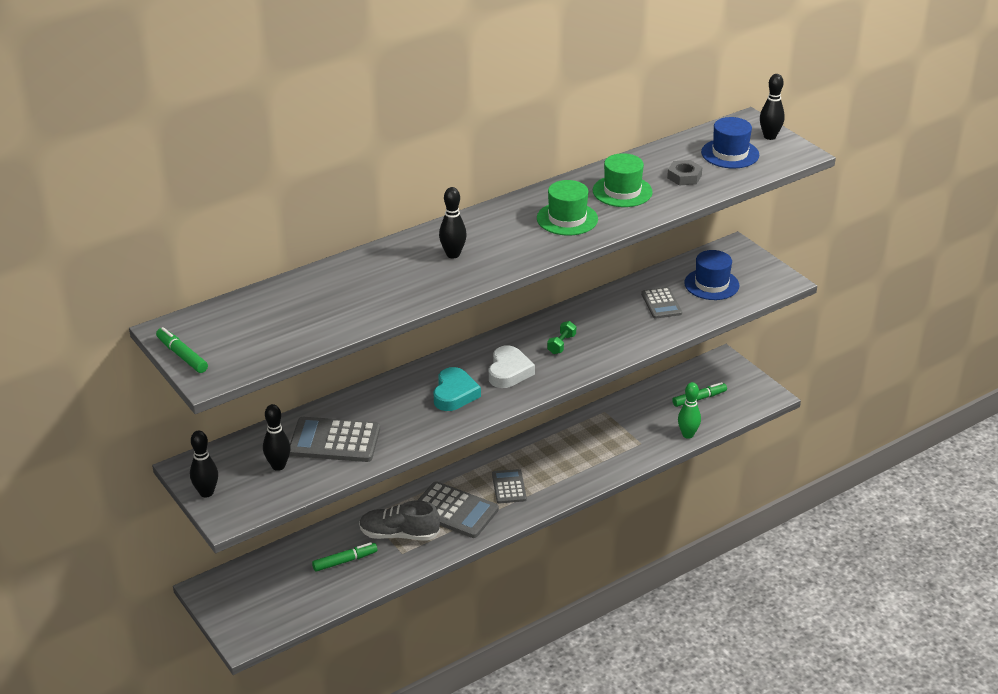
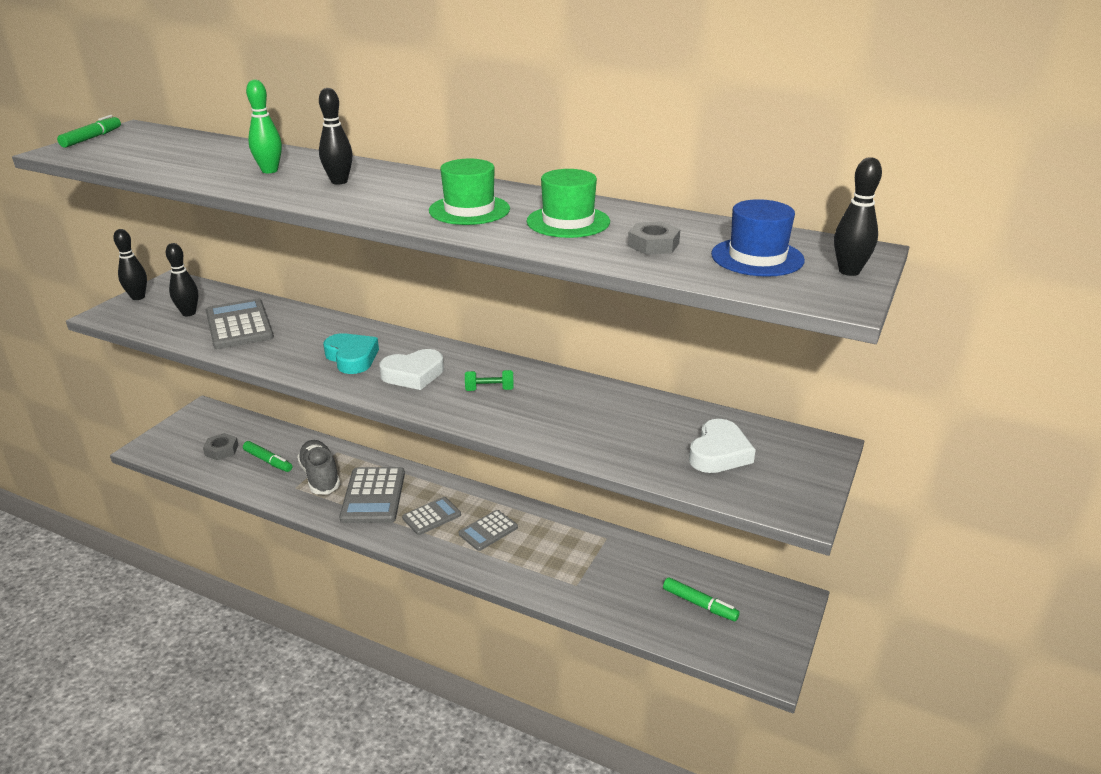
camera: 60 degrees right, 5 degrees down
turquoise heart [433,367,481,411] -> turquoise heart turned 105 degrees counterclockwise [323,333,379,374]
grey calculator [641,287,682,319] -> grey calculator moved to [459,510,518,551]
green bowling pin [678,382,701,439] -> green bowling pin moved to [246,79,282,173]
blue hat [684,250,739,300] -> white heart [689,419,756,473]
none -> grey nut [203,433,238,460]

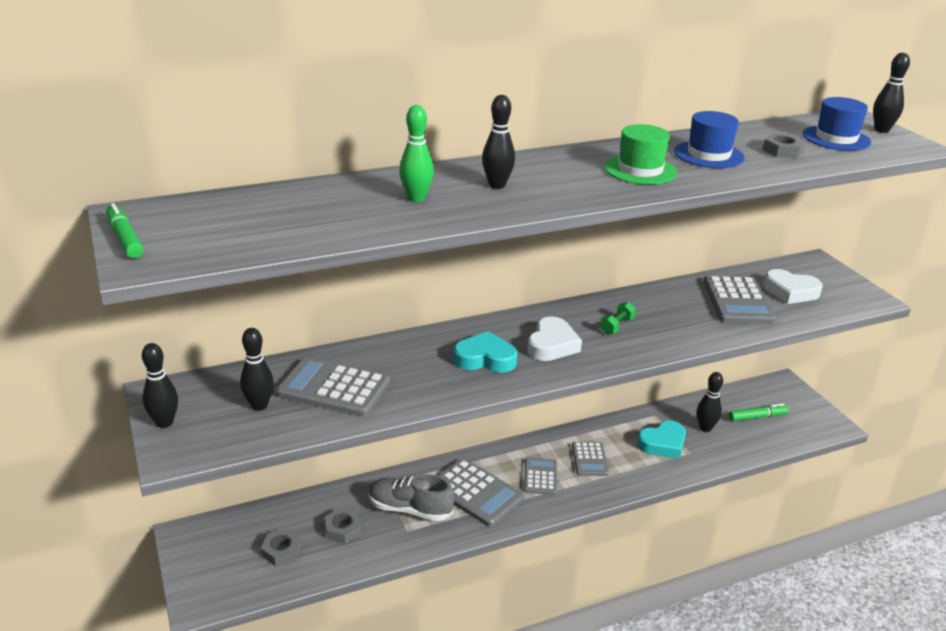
camera: 50 degrees left, 0 degrees up
green marker [243,441,292,472] -> grey nut [325,508,361,543]
green hat [527,169,610,238] -> blue hat [674,111,745,168]
white heart [689,419,756,473] -> white heart turned 135 degrees clockwise [763,269,823,304]
none -> turquoise heart [637,420,686,459]
none -> black bowling pin [697,372,723,432]
none -> grey calculator [703,275,776,324]

